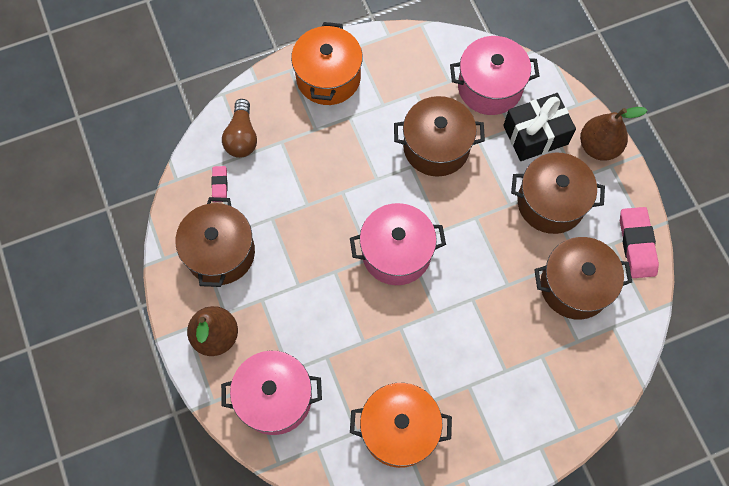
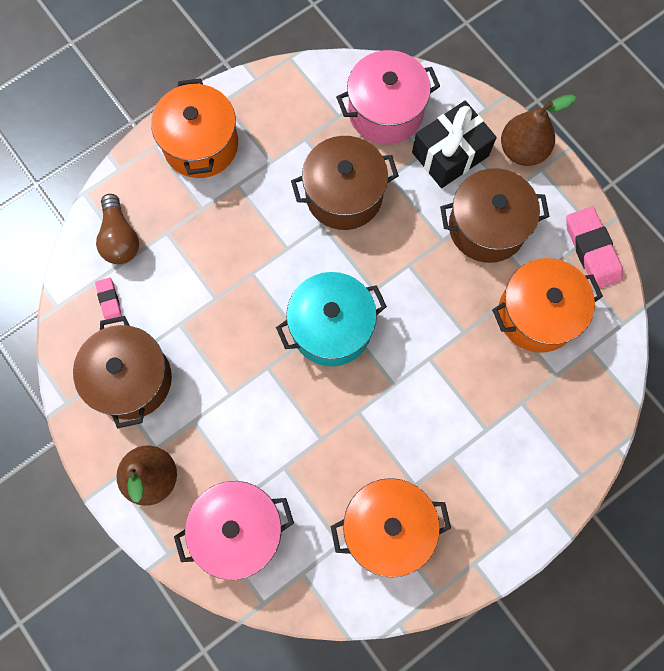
camera: 15 degrees left, 5 degrees up
pink pot [350,203,446,285] -> turquoise pot [276,272,387,367]
brown pot [534,237,632,320] -> orange pot [492,258,603,353]

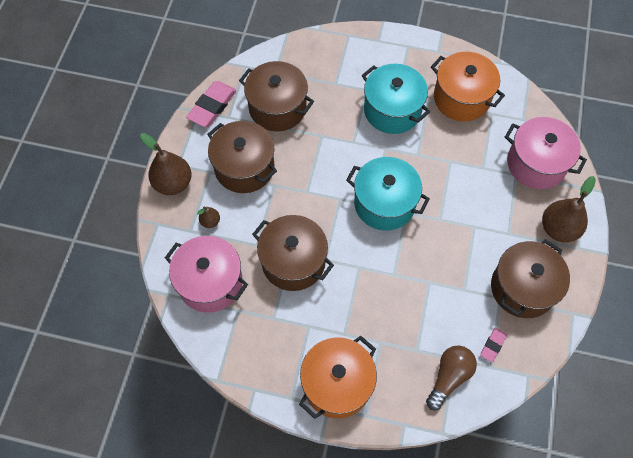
camera: 130 degrees left, 10 degrees down
black gift [412,101,497,188] -> brown pear [197,207,220,228]
orange pot [492,258,603,353] -> brown pot [239,61,314,131]
none -> turquoise pot [362,64,430,134]

